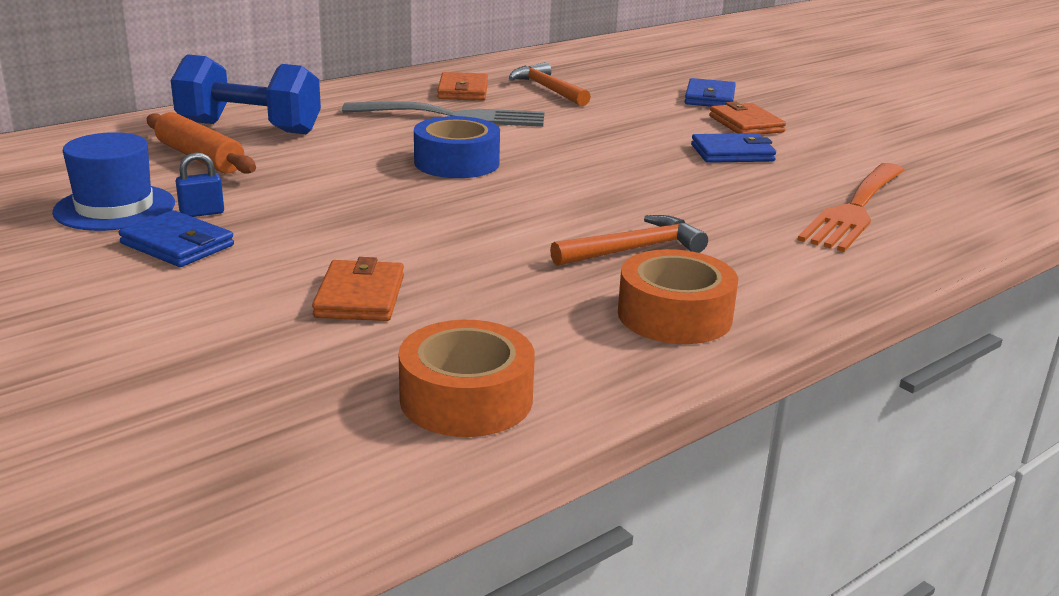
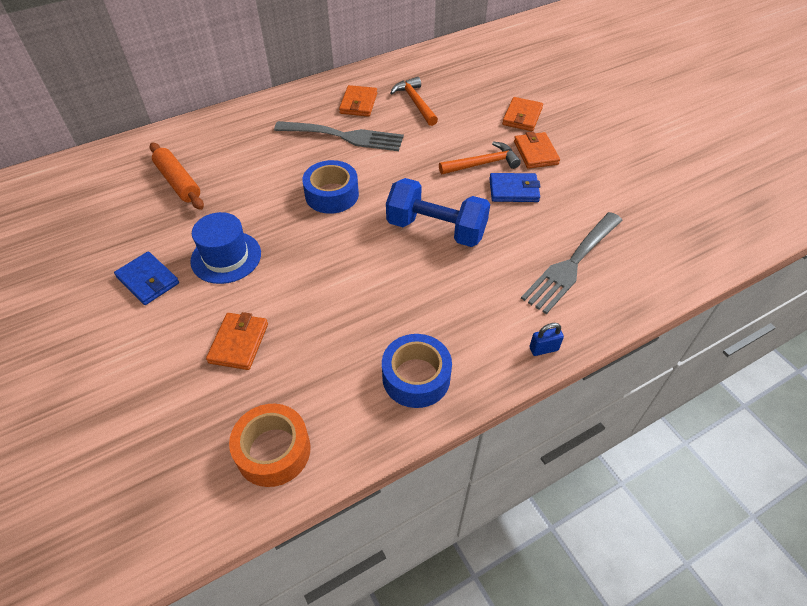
camera: 10 degrees right, 25 degrees up
blue hat [52,132,175,231] -> blue hat moved to [190,212,261,284]
blue dumbbell [171,54,321,134] -> blue dumbbell moved to [386,178,490,247]
blue padlock [176,152,224,217] -> blue padlock moved to [529,323,564,356]
orange hammer [550,215,708,266] -> orange hammer moved to [439,142,521,174]
orange tape [618,249,738,344] -> blue tape [382,334,452,408]
blue wallet [685,78,736,107] -> orange wallet [502,97,543,131]
orange fork [797,163,905,252] -> grey fork [521,212,623,314]

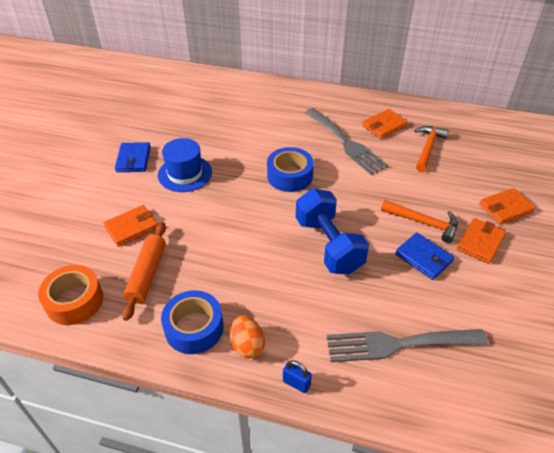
camera: 45 degrees right, 5 degrees down
orange rolling pin [150,142,204,210] -> orange rolling pin moved to [122,222,166,321]
none -> orange egg [230,316,265,359]

